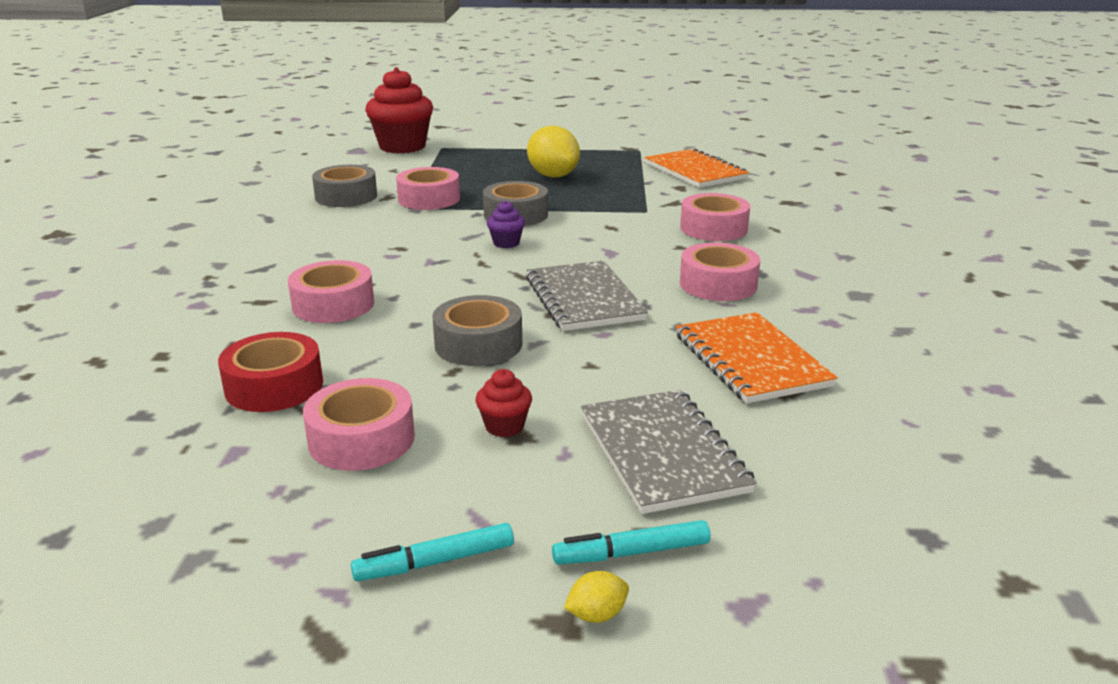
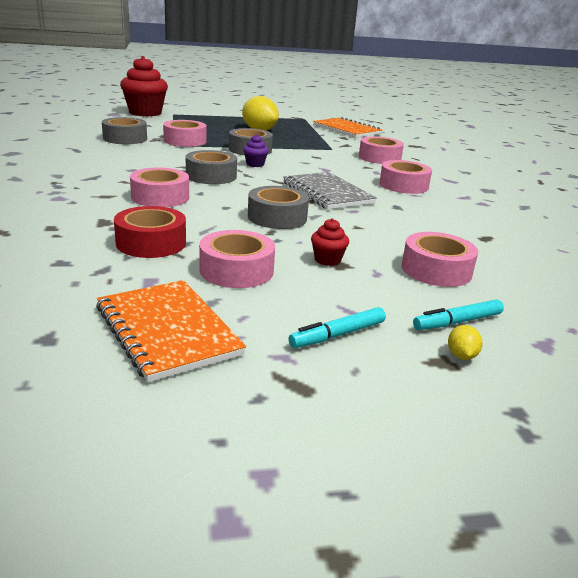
camera: 15 degrees left, 0 degrees up
yellow lemon [564,571,629,623] -> yellow lemon turned 45 degrees counterclockwise [448,325,483,360]
grey notebook [581,390,757,514] -> pink tape [402,232,478,287]
orange notebook [676,312,838,404] -> orange notebook moved to [96,280,246,382]
none -> grey tape [186,150,237,184]

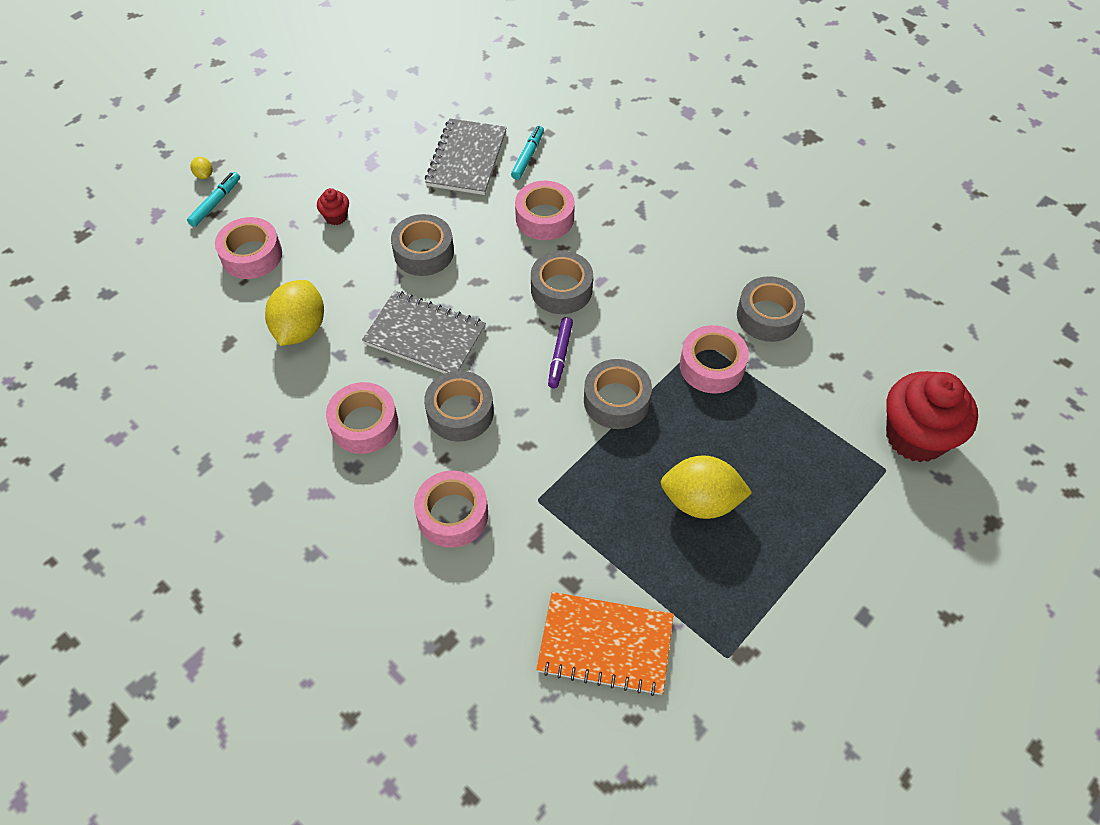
camera: 145 degrees right, 30 degrees up
orange notebook [96,280,246,382] -> none
red tape [114,206,186,258] -> grey notebook [425,118,507,195]
pink tape [199,230,275,288] -> none
purple cupcake [243,134,269,167] -> purple marker [548,317,573,388]
turquoise marker [288,307,386,348] -> turquoise marker moved to [511,126,544,180]
none -> yellow lemon [265,280,324,346]
none -> grey tape [424,371,494,442]

